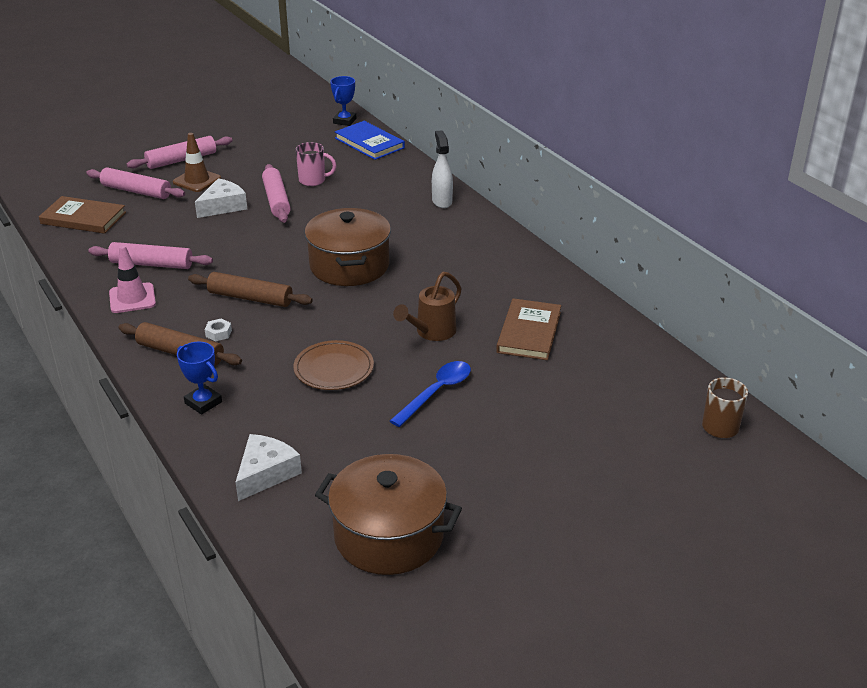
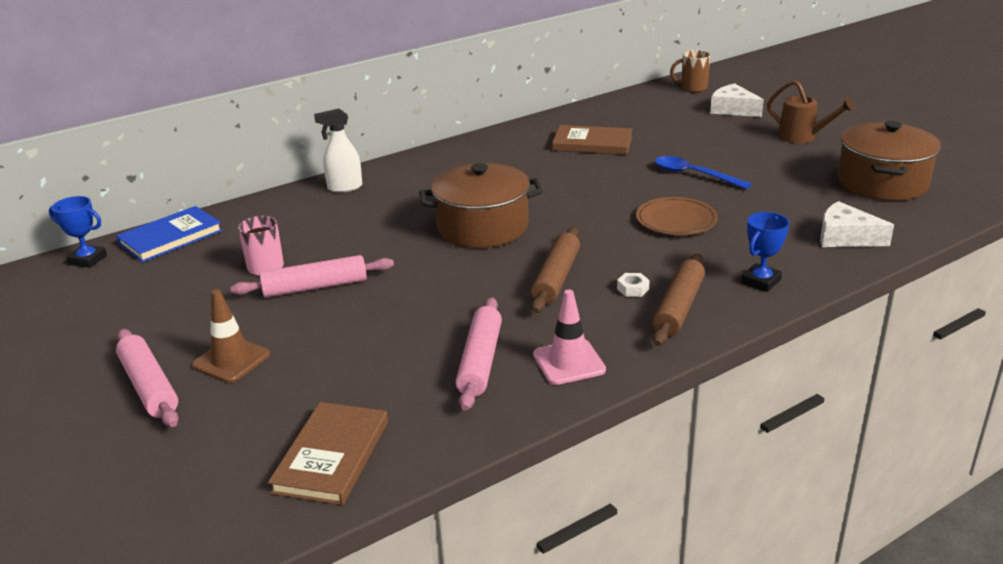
camera: 90 degrees left, 5 degrees down
pink rolling pin [86,167,185,199] -> none
white cheese [195,178,247,218] -> white cheese moved to [710,83,764,117]
brown watering can [393,272,462,341] -> brown watering can moved to [767,80,855,143]

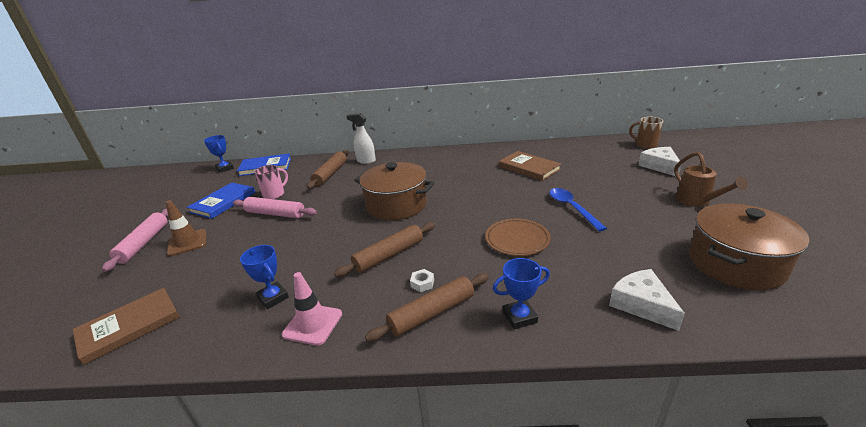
camera: 35 degrees right, 0 degrees up
pink rolling pin [456,297,502,411] -> blue trophy [240,245,289,309]
none -> blue book [187,183,256,219]
none -> brown rolling pin [307,150,349,189]

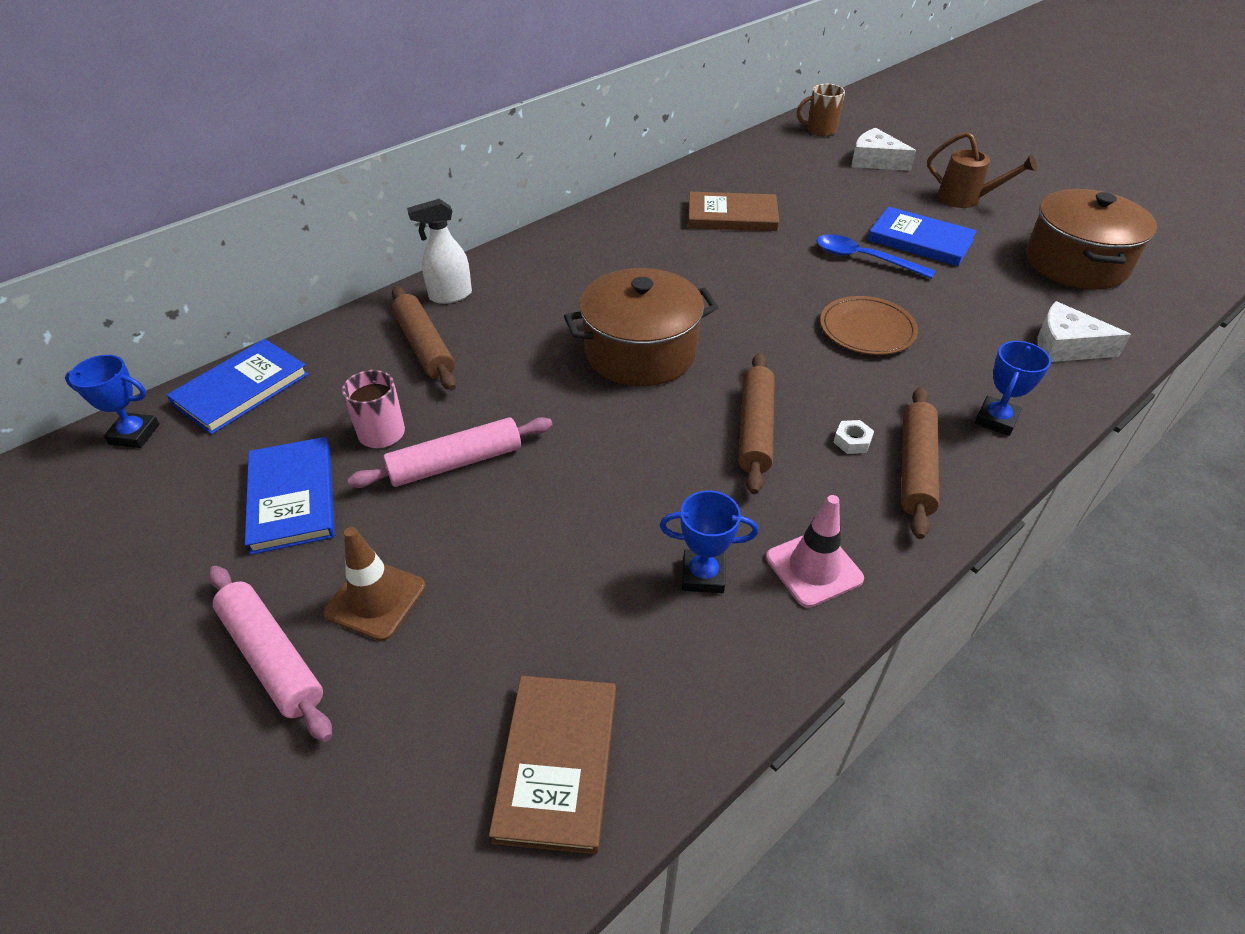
camera: 45 degrees left, 15 degrees up
none -> blue book [868,207,977,266]

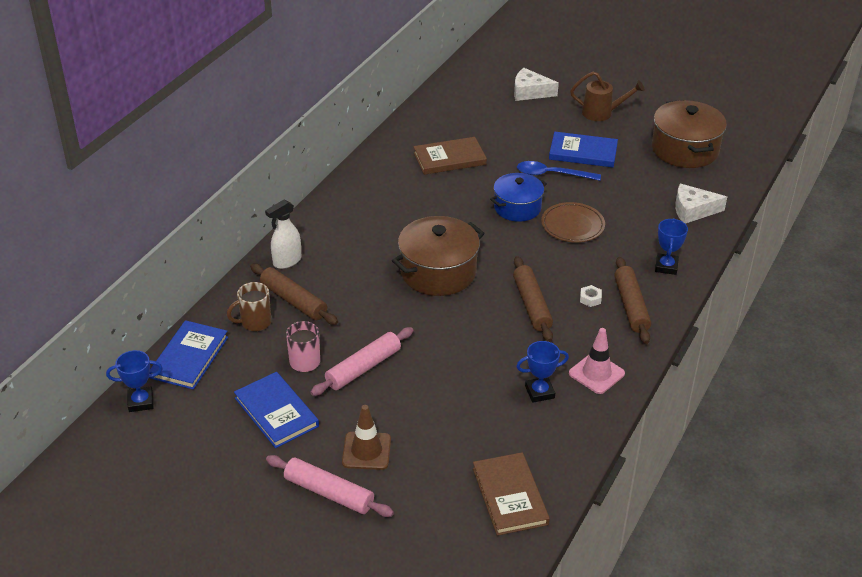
camera: 20 degrees left, 5 degrees down
brown mug [797,84,845,136] -> brown mug moved to [227,282,271,331]
none -> blue pot [490,173,547,222]

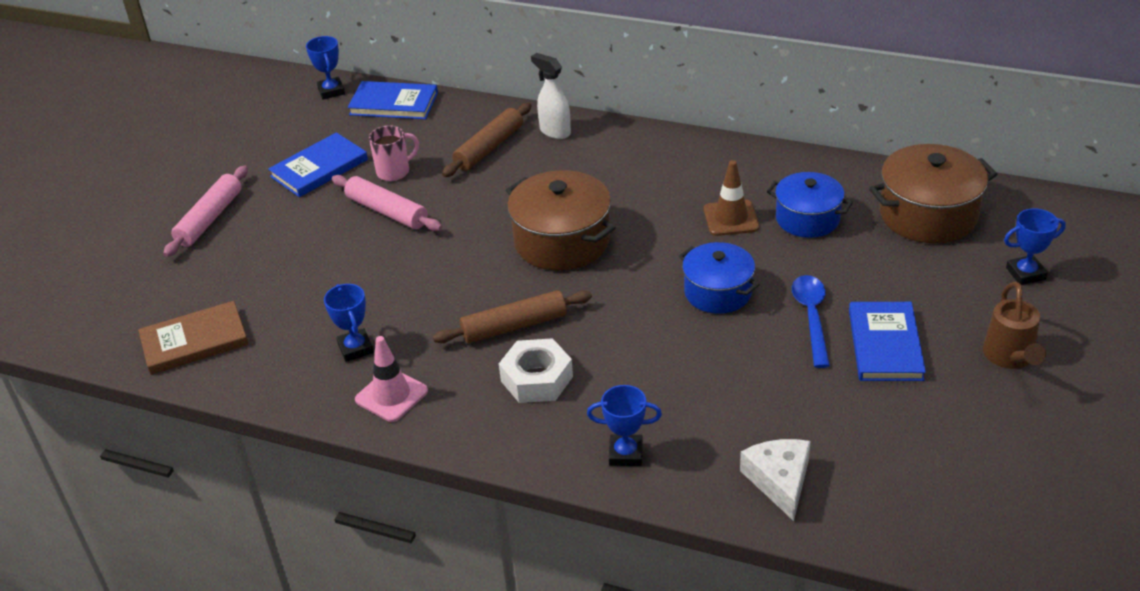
camera: 85 degrees right, 0 degrees up
brown mug [227,282,271,331] -> none
brown traffic cone [342,405,391,470] -> brown traffic cone moved to [704,160,759,236]
brown book [414,137,487,175] -> blue pot [767,172,853,238]
white cheese [514,68,559,101] -> blue trophy [1004,208,1066,285]
brown plate [541,202,605,242] -> none
white nut [580,285,602,307] -> white nut [499,338,573,403], size x2.18
brown rolling pin [614,257,651,344] -> none
brown pot [652,100,727,168] -> brown pot moved to [869,144,997,243]

